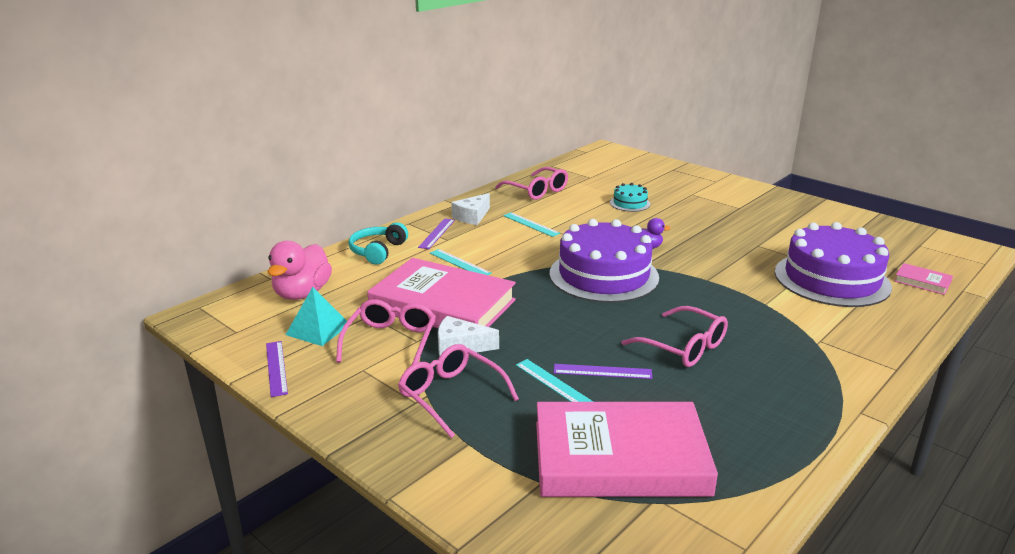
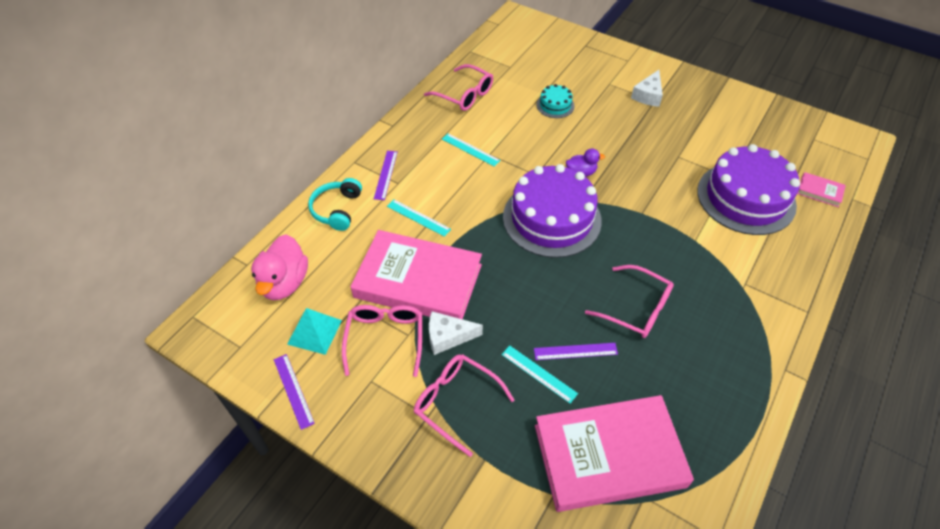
camera: 10 degrees left, 25 degrees up
white cheese [451,193,490,225] -> white cheese moved to [631,70,663,107]

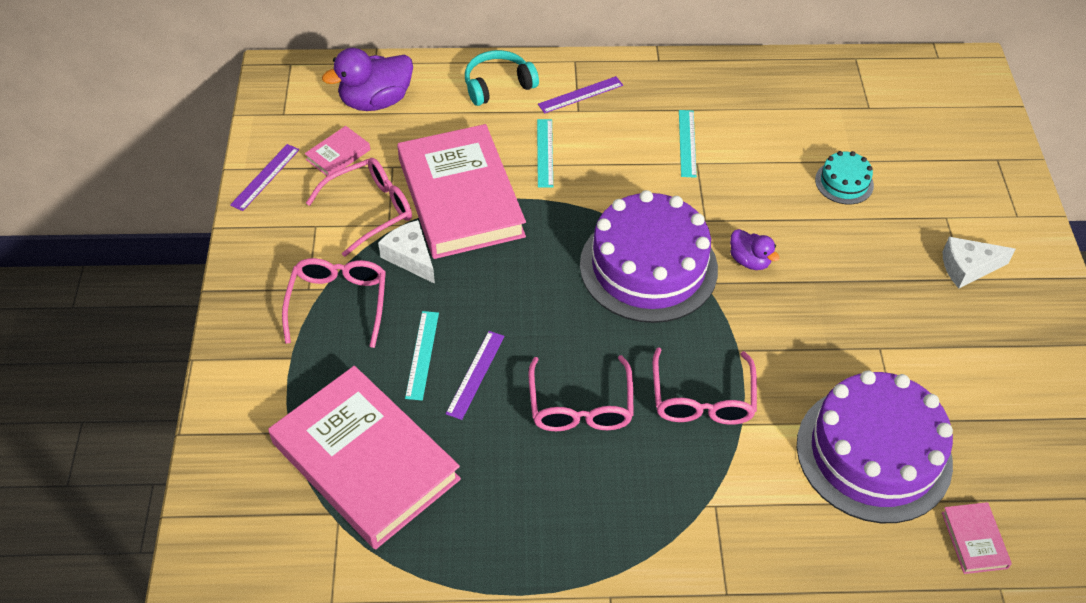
camera: 55 degrees right, 0 degrees up
pink duck [251,234,308,300] -> purple duck [322,48,413,111]
turquoise pyramid [287,308,342,355] -> pink book [305,126,370,176]
pink glasses [424,64,493,111] -> pink glasses moved to [653,347,757,425]
purple ruler [534,343,618,360] -> purple ruler turned 60 degrees clockwise [446,331,505,420]

